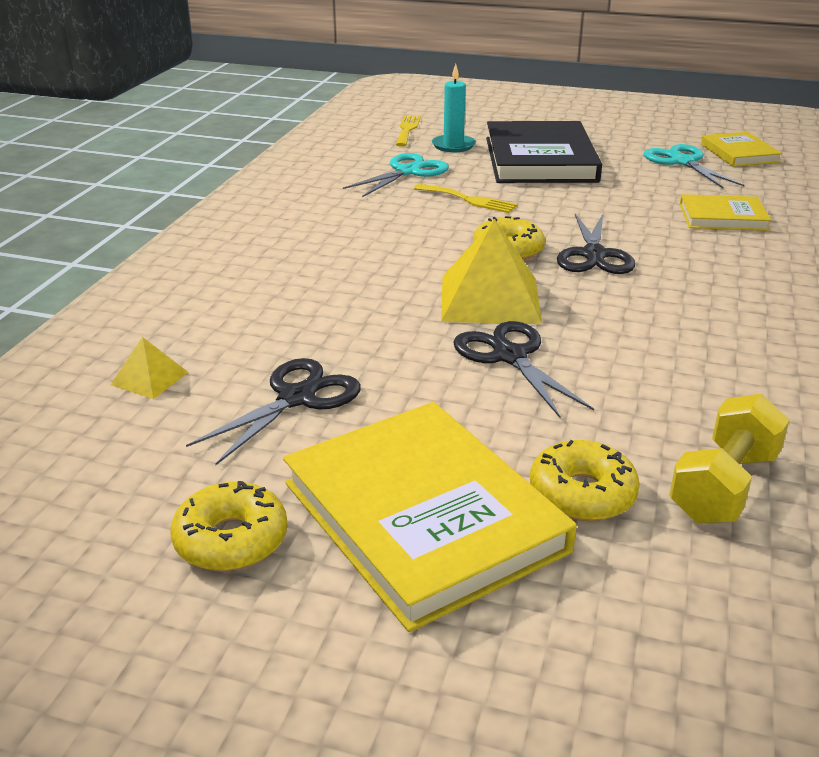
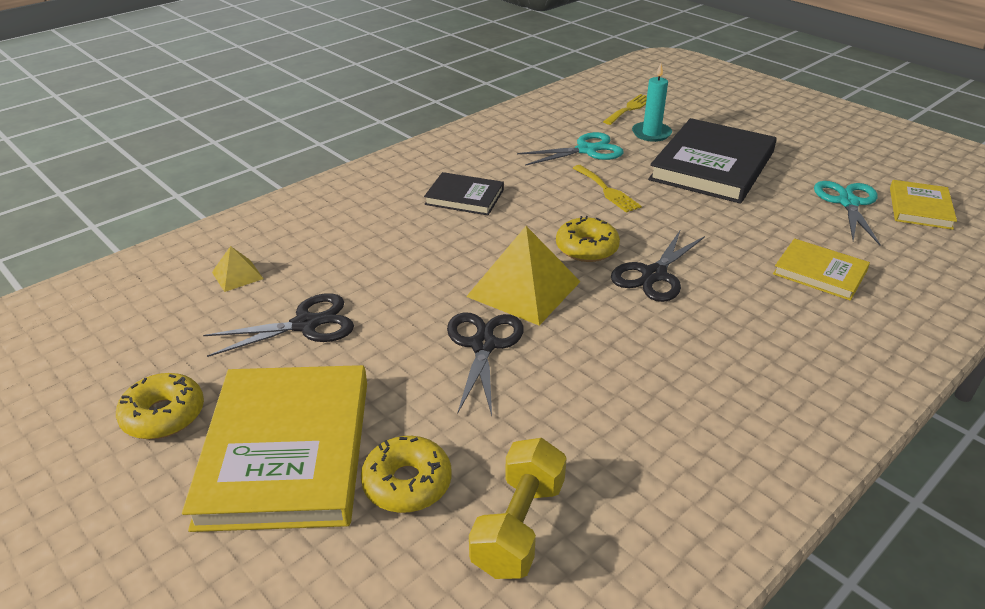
camera: 30 degrees right, 5 degrees up
yellow dumbbell [669,394,790,523] -> yellow dumbbell turned 45 degrees counterclockwise [469,438,567,579]
none -> black book [424,172,504,215]

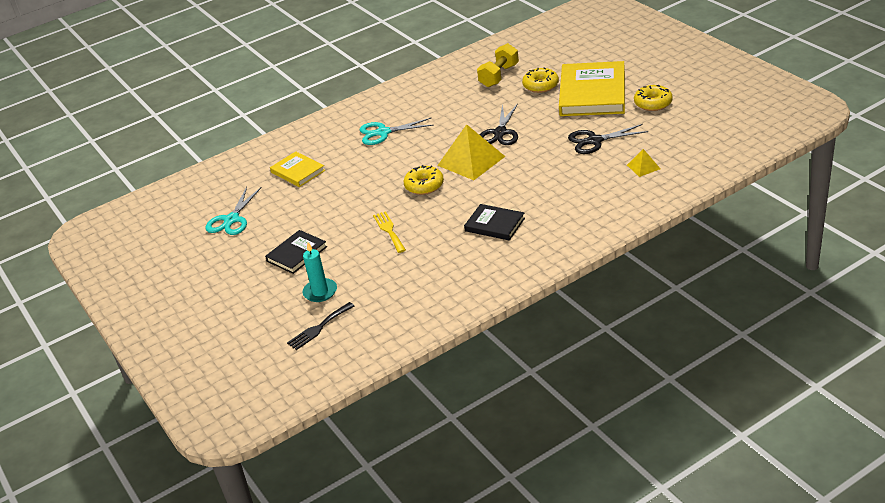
camera: 165 degrees left, 0 degrees up
turquoise scissors [517,132,624,166] -> turquoise scissors moved to [360,118,434,145]
yellow fork [603,94,647,125] -> black fork [287,302,354,350]
black scissors [611,229,705,302] -> none
black book [648,118,777,204] -> black book [265,230,327,274], size x0.53
yellow book [890,180,957,230] -> none

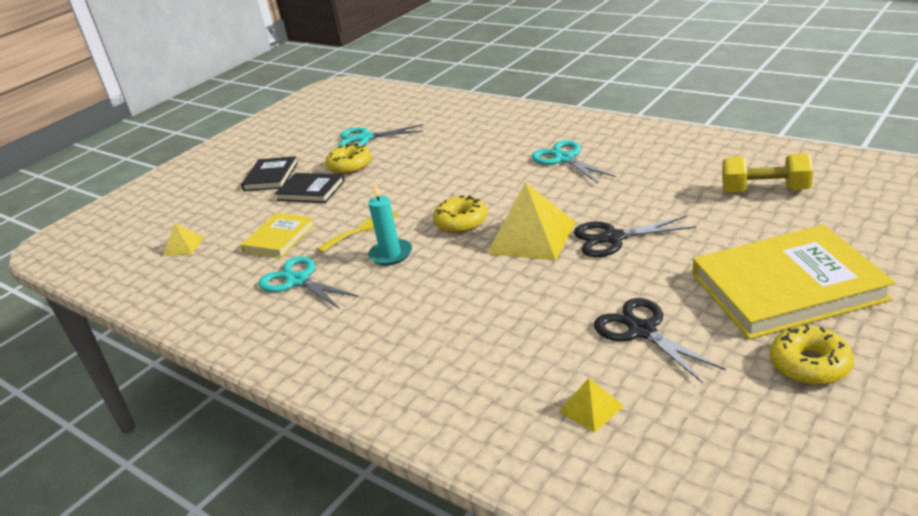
camera: 70 degrees right, 5 degrees down
yellow book [270,151,325,187] -> yellow book moved to [241,213,315,258]
black fork [287,302,354,350] -> yellow pyramid [163,223,204,256]
turquoise candle [302,242,337,302] -> turquoise candle moved to [368,183,412,266]
black book [464,204,525,241] -> black book moved to [241,156,298,191]
yellow donut [522,67,559,93] -> yellow donut moved to [325,143,371,174]
none -> turquoise scissors [259,256,359,309]

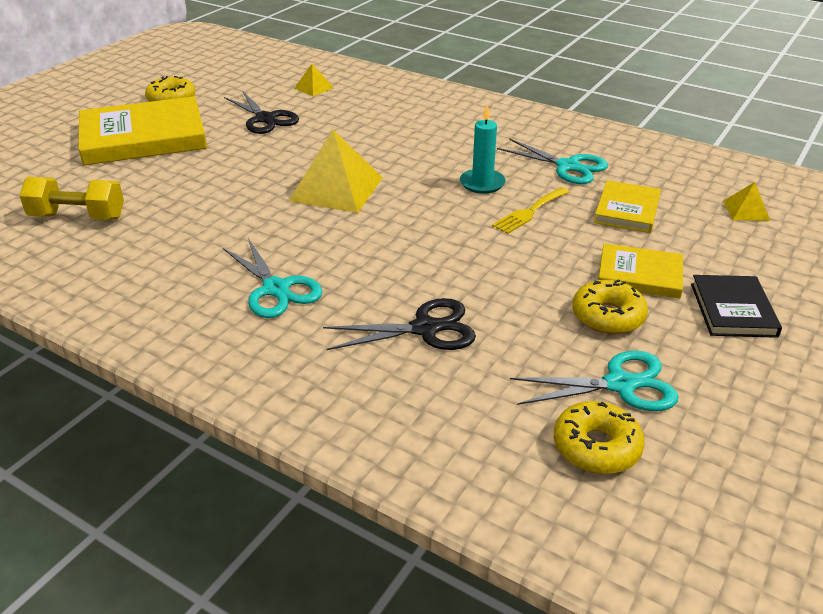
camera: 170 degrees right, 5 degrees up
black book [275,173,345,203] -> yellow book [598,243,683,299]
yellow donut [433,196,487,233] -> yellow donut moved to [554,401,645,474]
black scissors [574,216,696,257] -> black scissors moved to [323,298,476,350]

